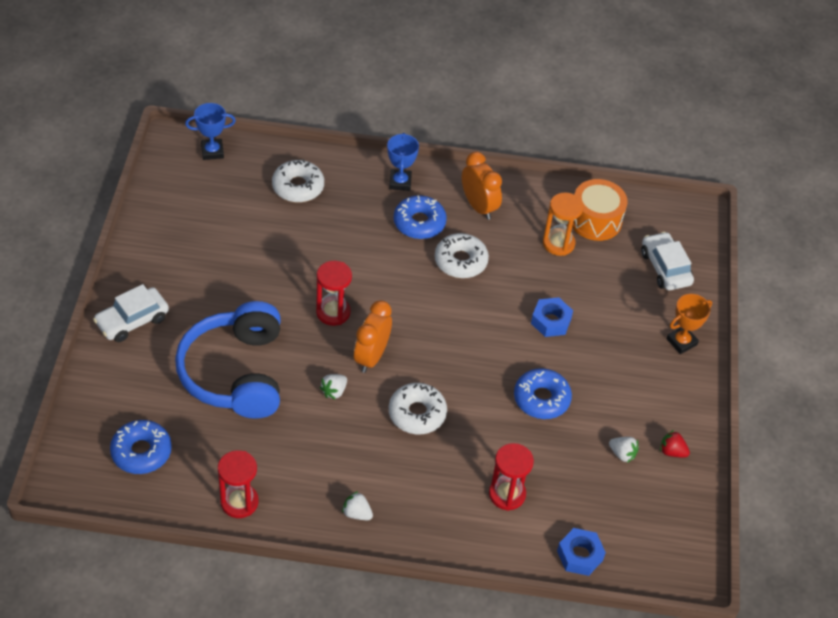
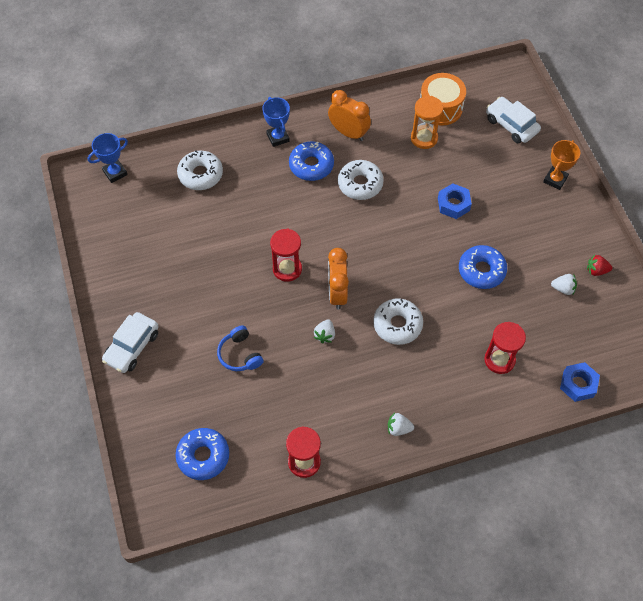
camera: 20 degrees left, 10 degrees up
blue headphones [175,301,281,419] -> blue headphones [217,325,264,371], size x0.44

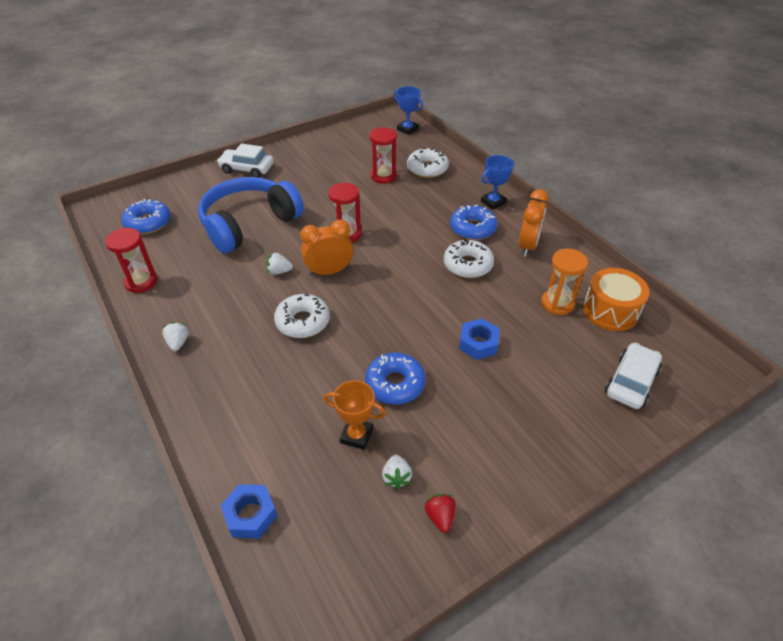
camera: 75 degrees right, 15 degrees down
blue headphones [217,325,264,371] -> blue headphones [198,177,304,253], size x2.28
red hourglass [484,322,526,374] -> red hourglass moved to [370,127,397,184]
orange trophy [543,140,581,190] -> orange trophy moved to [324,380,386,450]

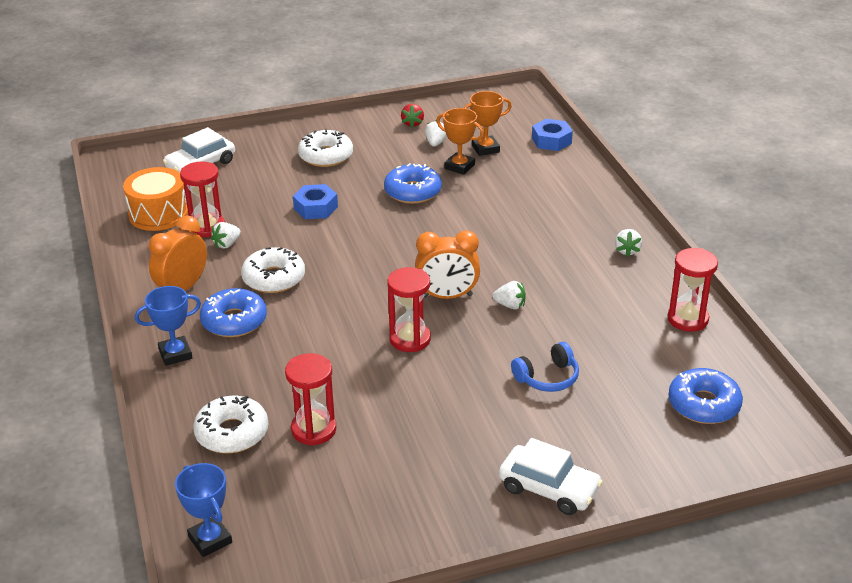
camera: 165 degrees left, 10 degrees down
blue headphones [198,177,304,253] -> blue headphones [511,342,579,392], size x0.44
white donut [274,294,330,338] -> white donut moved to [298,129,353,167]
orange hourglass [541,248,588,315] -> red hourglass [180,161,225,238]
none -> white strawberry [211,222,241,249]
none -> orange trophy [464,91,512,156]

